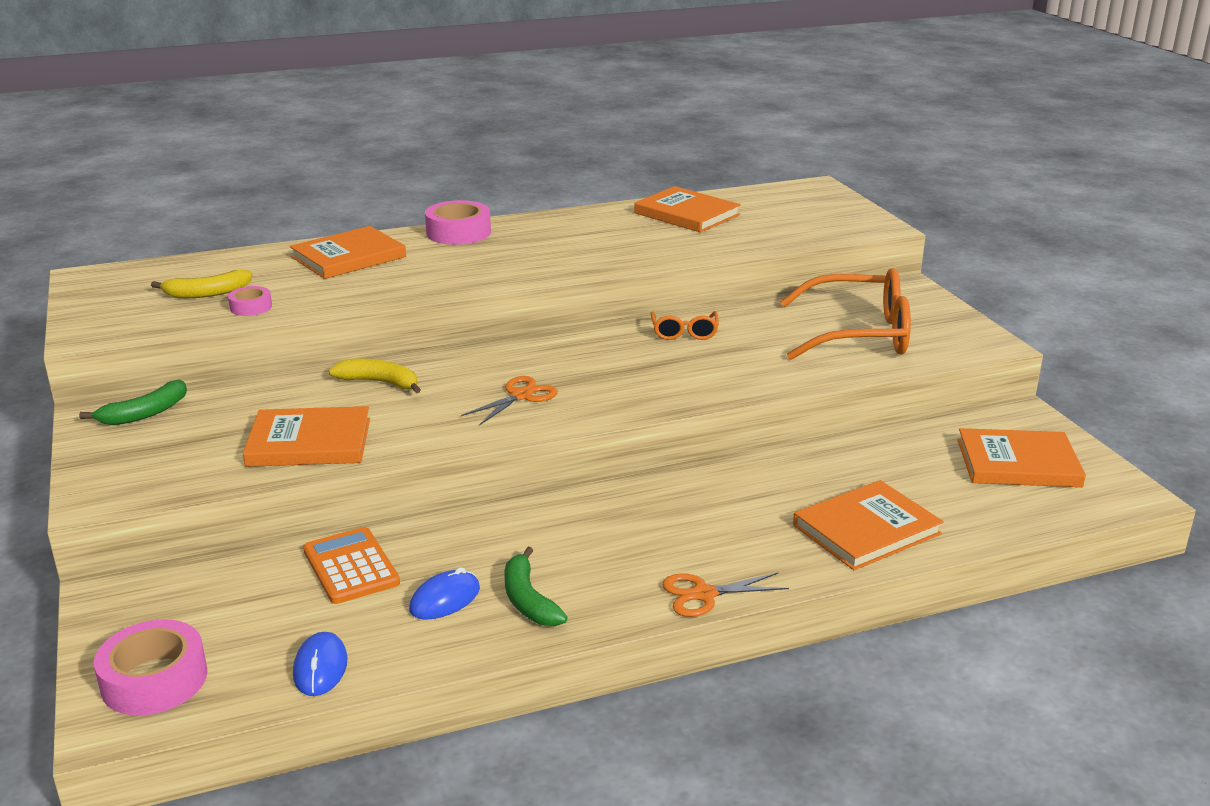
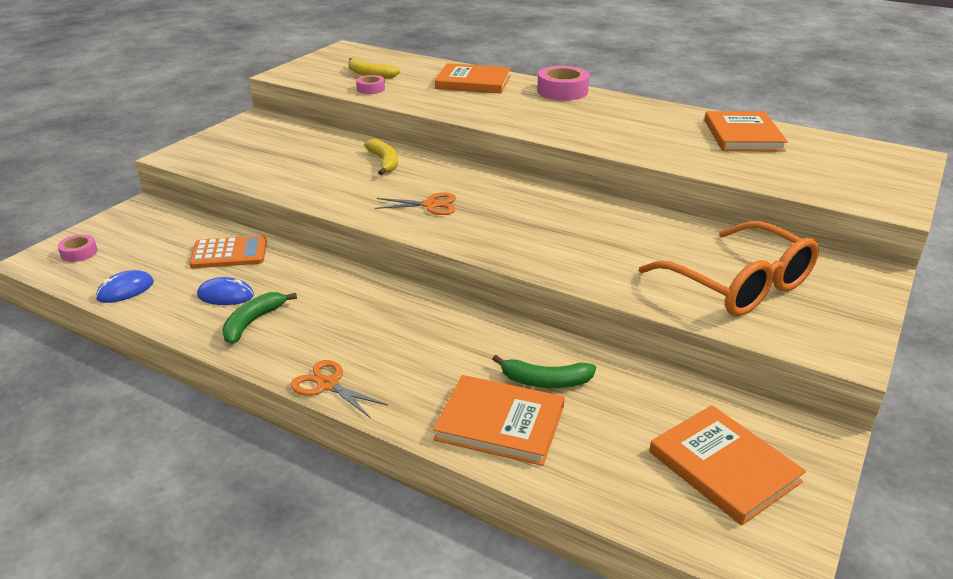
camera: 50 degrees right, 5 degrees up
green banana [79,380,187,425] -> green banana moved to [493,355,596,388]
pink tape [94,619,208,715] -> pink tape [58,234,98,262], size x0.56
orange book [243,406,370,467] -> none
orange calculator [303,527,400,604] -> orange calculator turned 60 degrees clockwise [189,235,267,268]
orange glasses [651,311,719,340] -> none

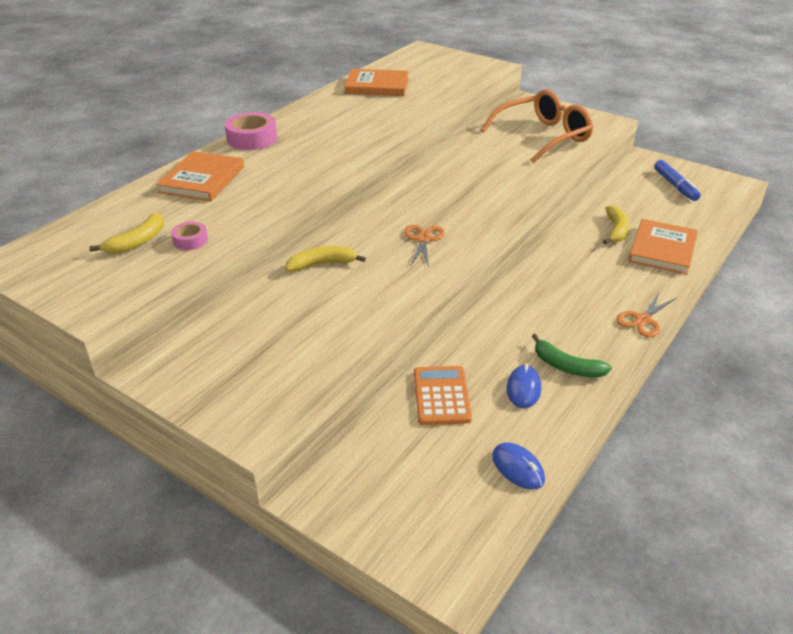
camera: 85 degrees left, 5 degrees up
pink tape [58,234,98,262] -> none
green banana [493,355,596,388] -> yellow banana [603,205,629,244]
orange book [649,405,806,526] -> blue marker [654,160,701,201]

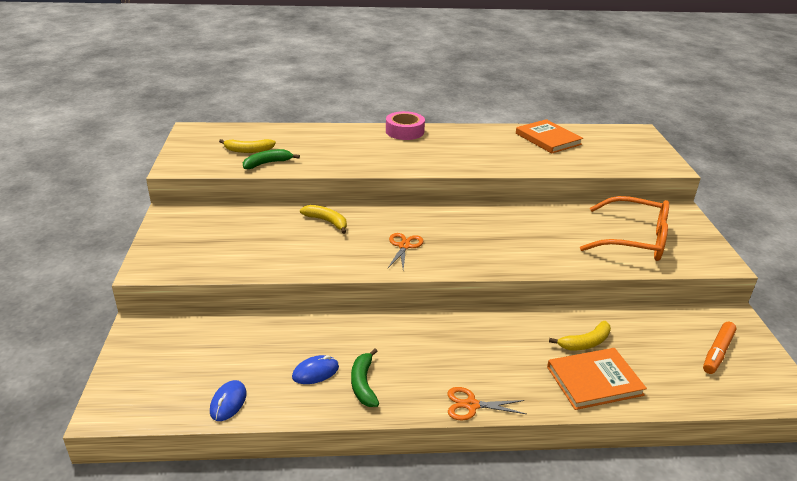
camera: 50 degrees right, 5 degrees down
orange book [156,151,244,201] -> none
pink tape [171,222,208,250] -> green banana [243,149,300,169]
orange scissors [404,225,445,267] -> orange scissors turned 45 degrees counterclockwise [388,233,423,270]
orange calculator [414,366,472,425] -> none
blue marker [654,160,701,201] -> orange marker [703,322,737,374]

